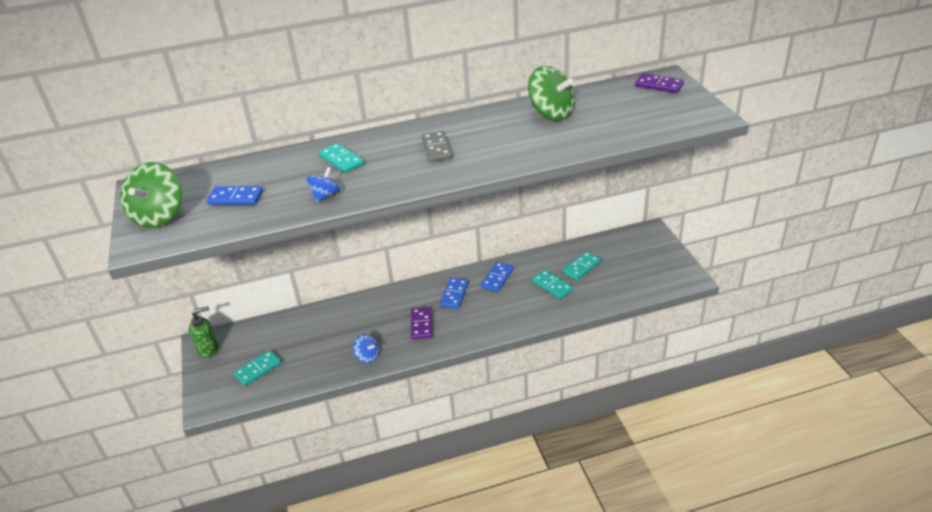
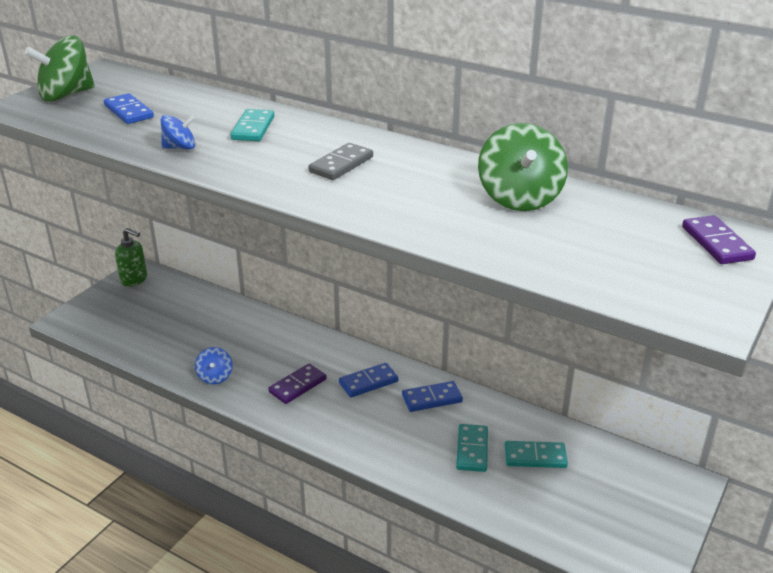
camera: 45 degrees right, 5 degrees down
turquoise domino [234,350,281,386] -> none

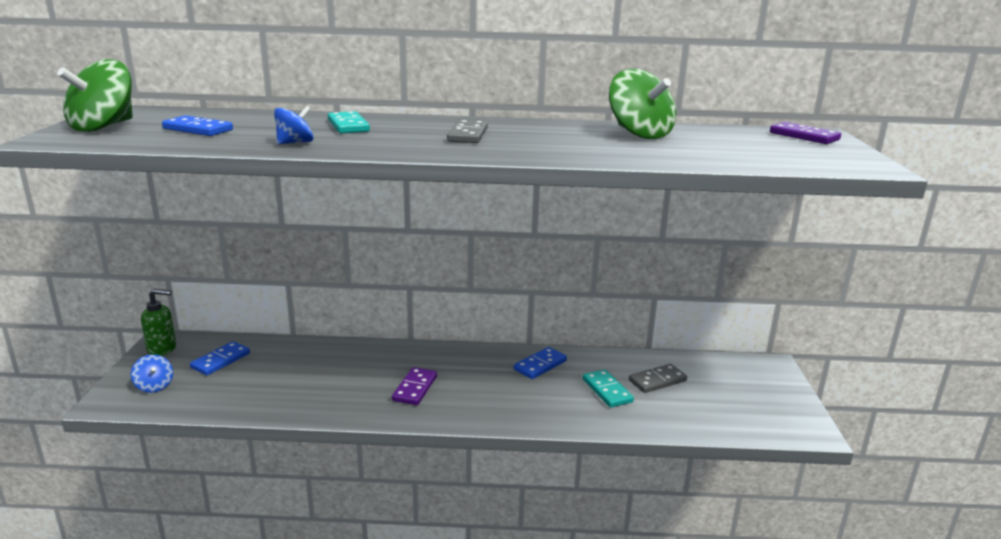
camera: 30 degrees left, 10 degrees down
blue spinning top [195,347,233,384] -> blue spinning top moved to [131,354,173,393]
blue domino [339,363,398,398] -> blue domino moved to [190,341,250,375]
turquoise domino [505,441,568,468] -> grey domino [629,364,687,393]

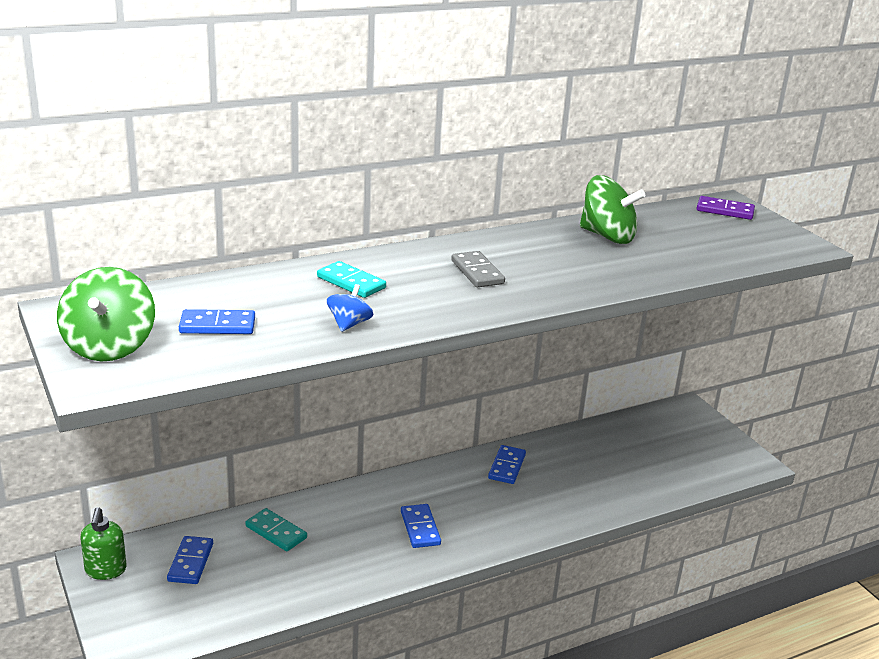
camera: 30 degrees left, 5 degrees up
blue spinning top [131,354,173,393] -> none
green soap dispenser [141,289,176,356] -> green soap dispenser turned 120 degrees clockwise [80,507,127,580]
purple domino [392,367,437,405] -> blue domino [401,504,441,548]
turquoise domino [583,369,634,407] -> turquoise domino moved to [245,508,307,551]
grey domino [629,364,687,393] -> none

